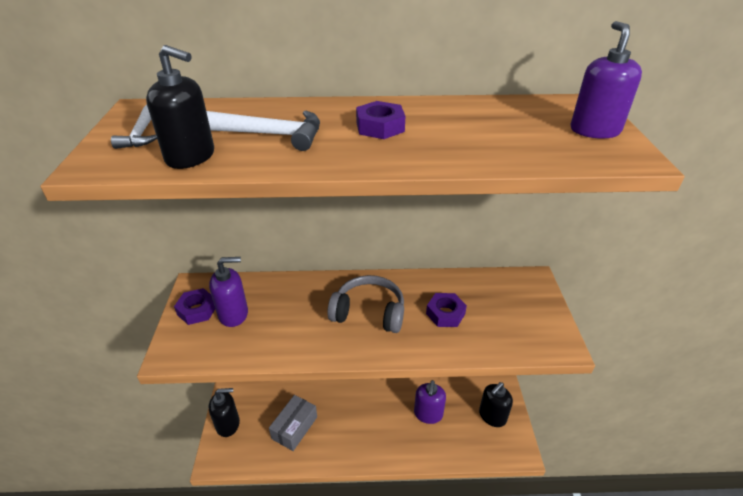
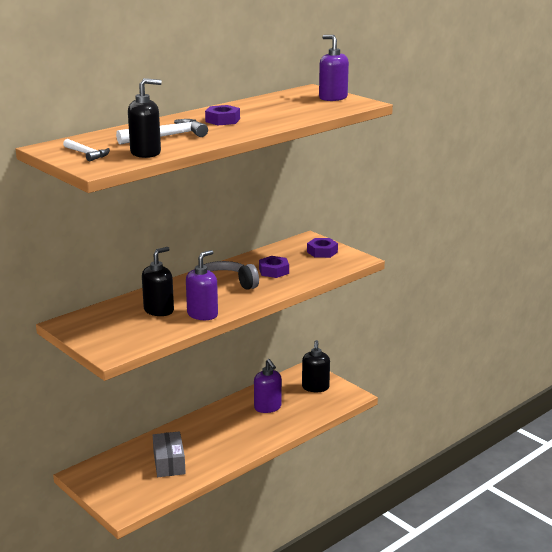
camera: 40 degrees left, 15 degrees down
purple nut [174,288,215,325] -> purple nut moved to [307,238,338,258]
purple soap dispenser [209,257,248,327] -> purple soap dispenser moved to [186,250,218,320]
black soap dispenser [209,388,240,437] -> black soap dispenser moved to [142,247,174,316]

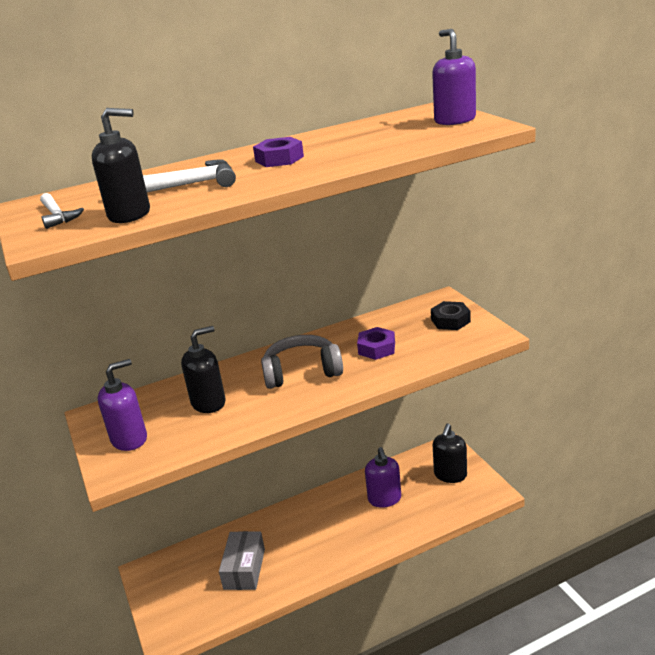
camera: 20 degrees right, 5 degrees up
purple soap dispenser [186,250,218,320] -> purple soap dispenser moved to [98,359,147,451]
purple nut [307,238,338,258] -> black nut [431,301,471,330]

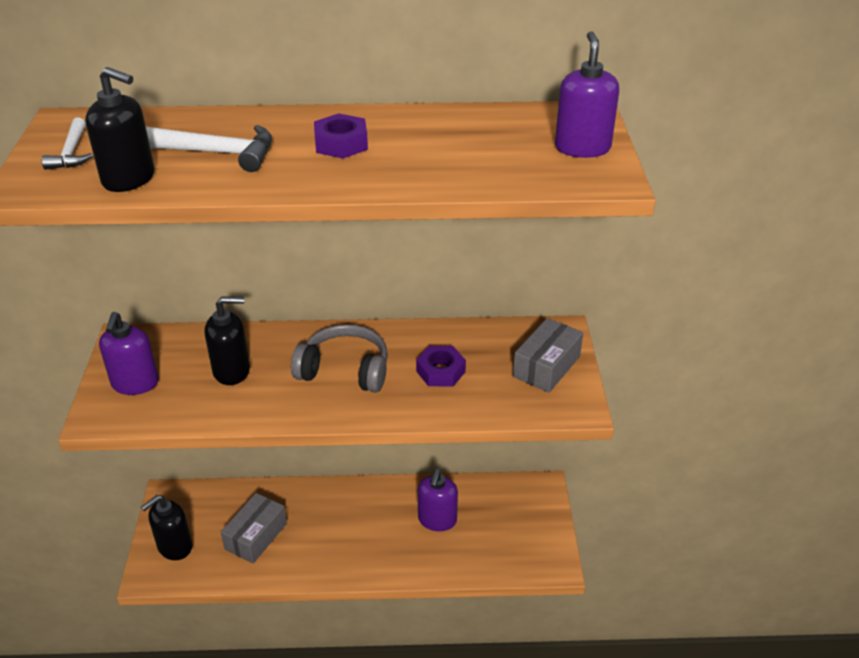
camera: 20 degrees right, 10 degrees up
purple soap dispenser [98,359,147,451] -> purple soap dispenser turned 105 degrees clockwise [99,312,159,395]
black nut [431,301,471,330] -> grey box [513,318,583,393]
black soap dispenser [433,424,467,483] -> black soap dispenser moved to [141,495,193,560]

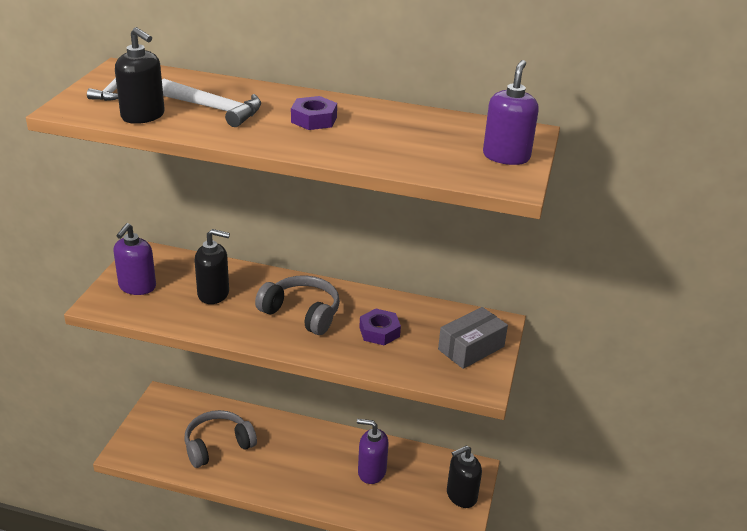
camera: 15 degrees right, 5 degrees down
black soap dispenser [141,495,193,560] -> black soap dispenser moved to [447,445,482,508]
grey box [221,493,287,563] -> grey headphones [184,410,257,468]
purple soap dispenser [418,469,458,531] -> purple soap dispenser turned 75 degrees clockwise [357,419,389,484]

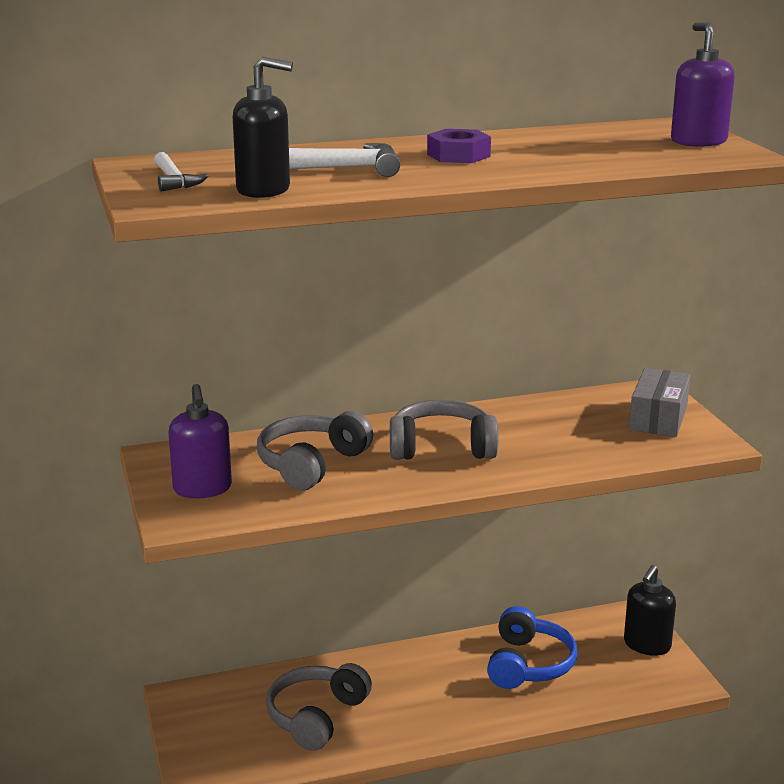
camera: 30 degrees left, 10 degrees down
black soap dispenser [195,229,230,304] -> grey headphones [257,411,373,490]
purple soap dispenser [357,419,389,484] -> blue headphones [487,606,577,689]
purple nut [359,308,401,346] -> none

